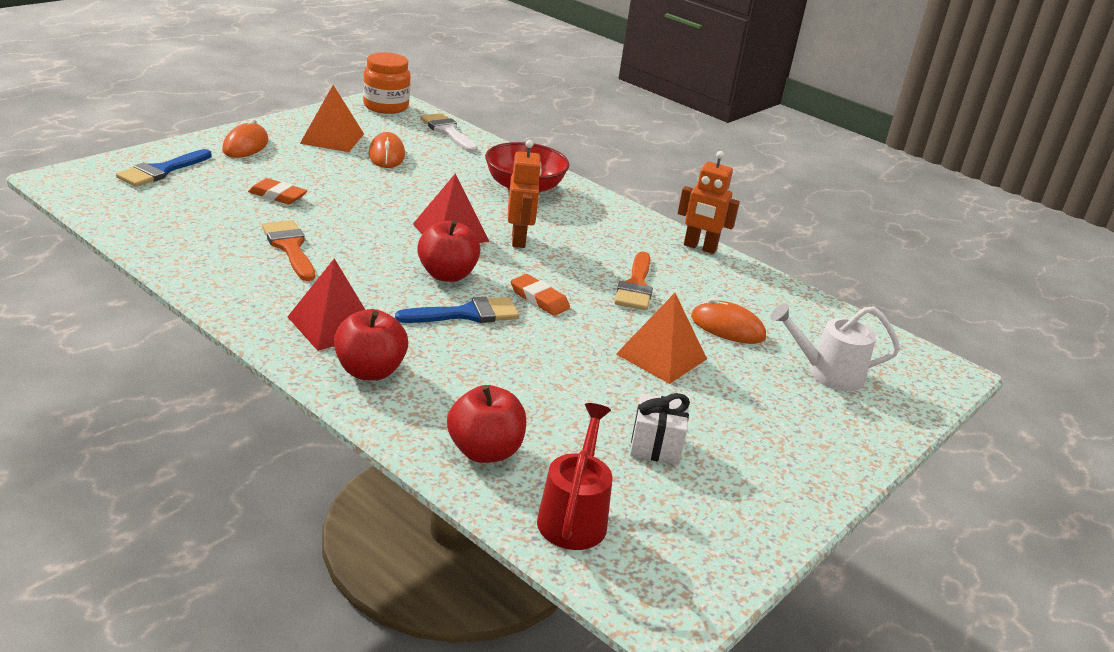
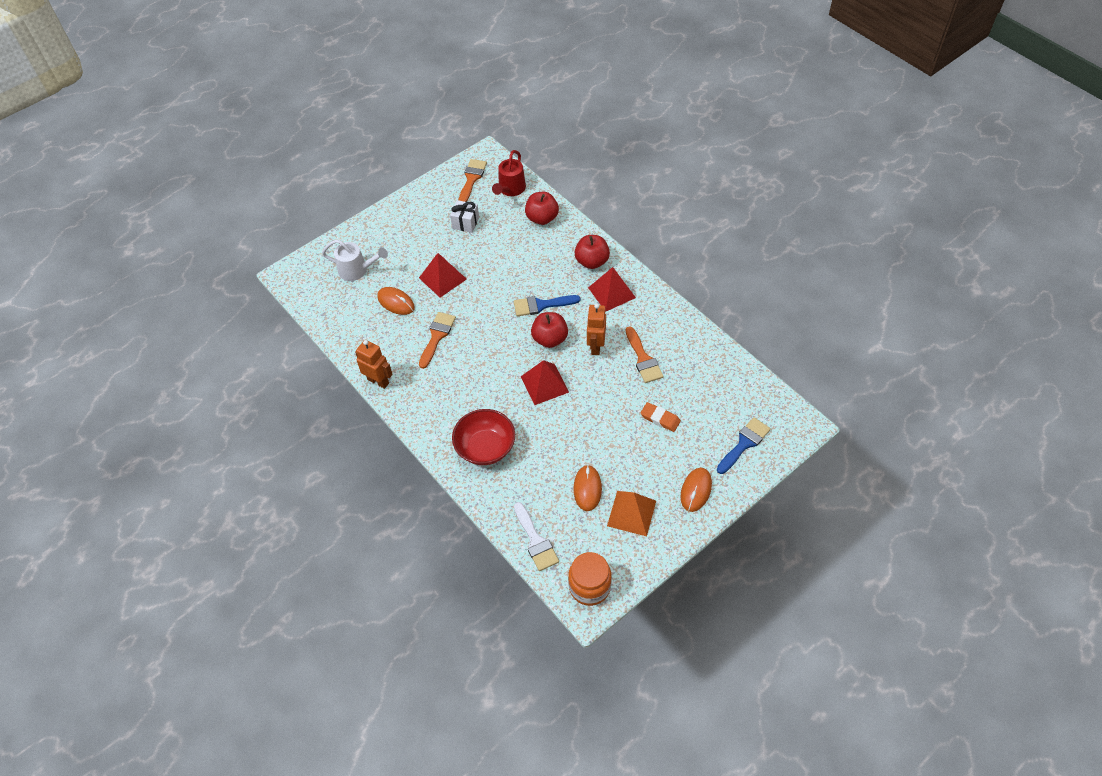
camera: 165 degrees left, 25 degrees up
orange robot [508,140,542,248] -> orange robot moved to [586,304,606,355]
orange eraser [511,274,570,316] -> none
orange pyramid [616,293,707,384] -> red pyramid [419,253,467,297]
none -> orange brush [459,159,487,202]

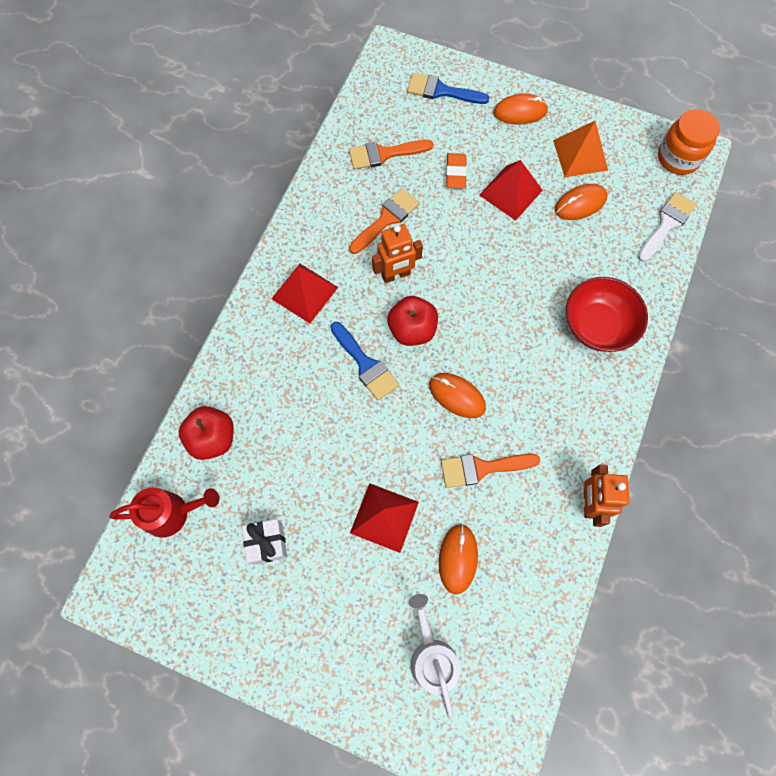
camera: 120 degrees left, 15 degrees up
orange brush [459,159,487,202] -> orange brush moved to [349,140,433,170]
red pyramid [521,360,569,405] -> red pyramid moved to [479,160,543,221]
red apple [575,235,610,269] -> none
none -> orange mouse [429,373,486,418]

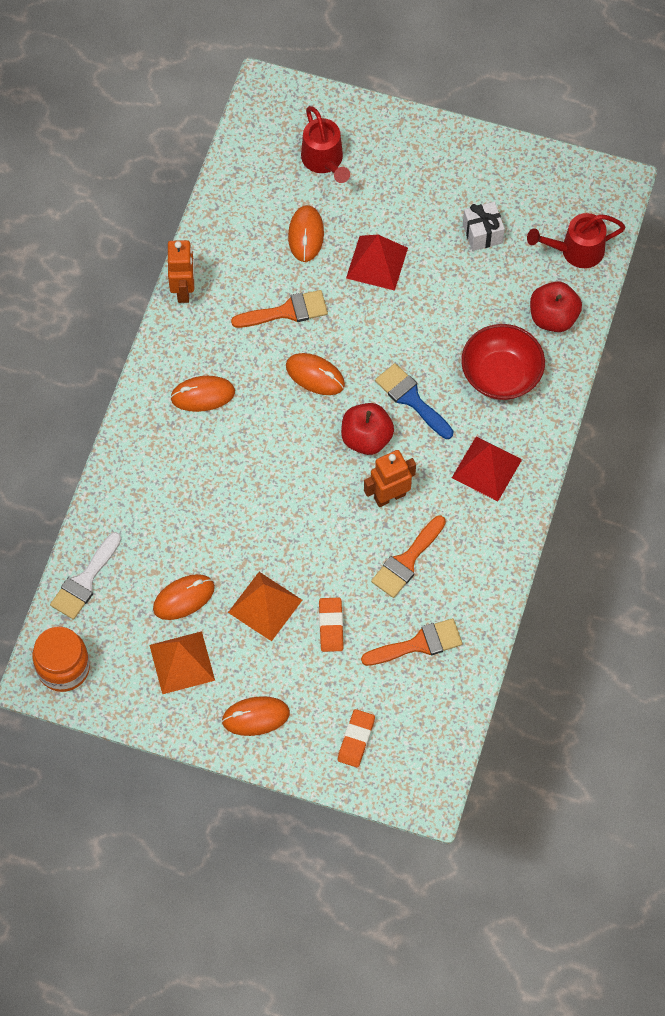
camera: 175 degrees right, 5 degrees down
blue brush [407,73,489,104] -> orange eraser [338,709,375,767]
white watering can [409,594,460,719] -> red watering can [301,106,350,183]
red pyramid [479,160,543,221] -> orange pyramid [228,572,302,641]
red bowl [566,277,648,352] -> red bowl moved to [461,324,545,400]
none -> orange mouse [170,376,235,412]

